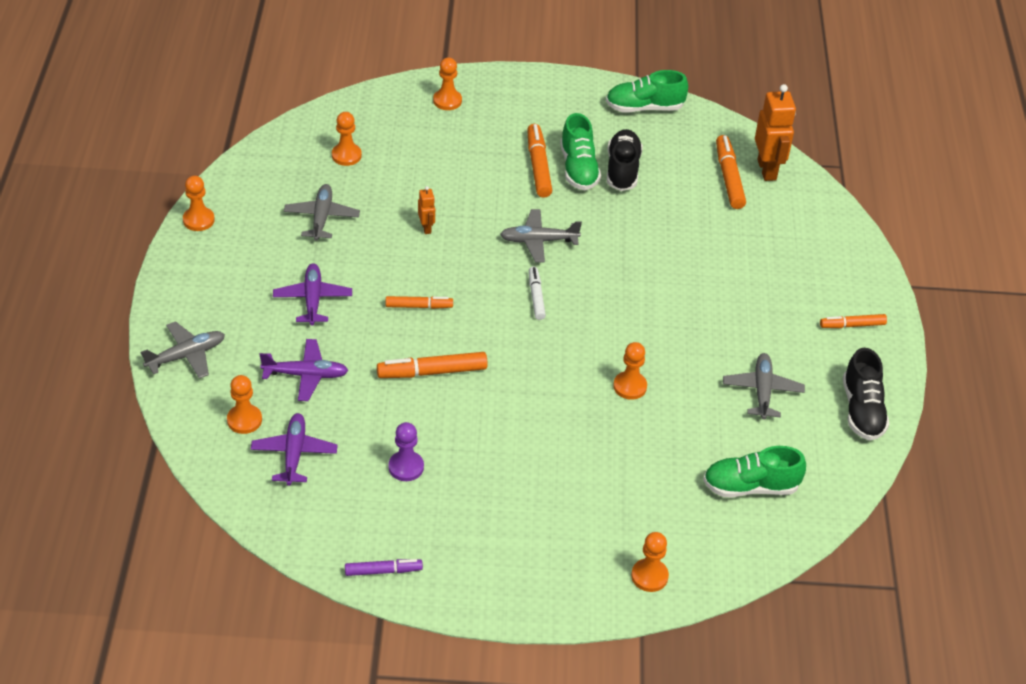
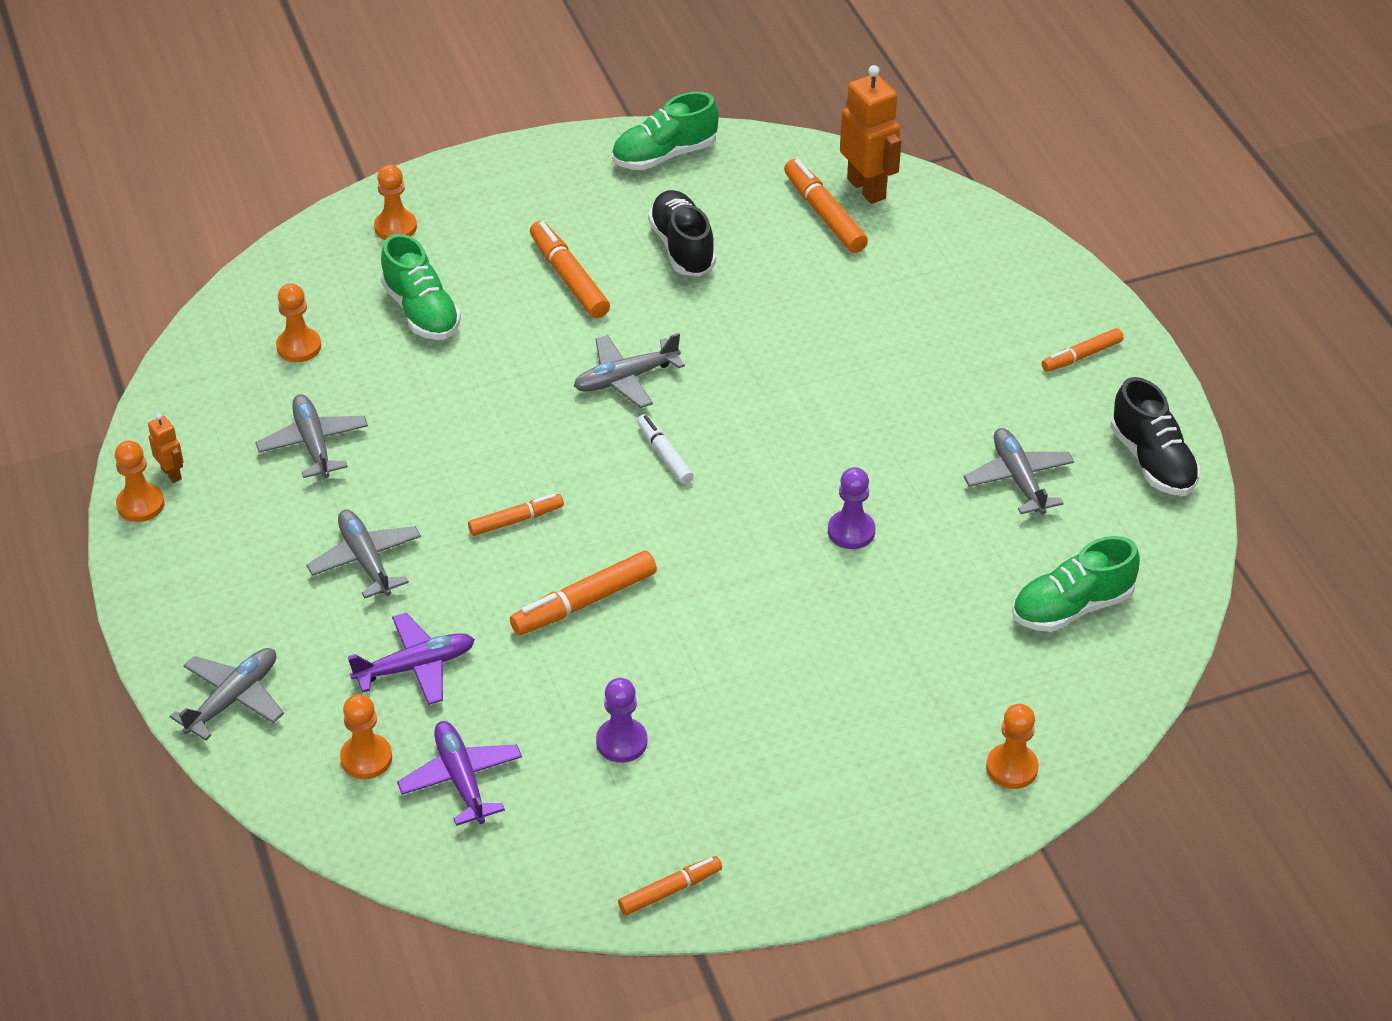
camera: 20 degrees left, 0 degrees up
purple plane [273,263,352,326] -> grey plane [307,510,421,599]
purple marker [345,559,423,576] -> orange marker [618,856,722,915]
orange robot [418,186,435,234] -> orange robot moved to [148,414,184,483]
green shoe [560,113,601,190] -> green shoe moved to [381,234,461,340]
orange pawn [613,342,647,400] -> purple pawn [828,467,876,549]

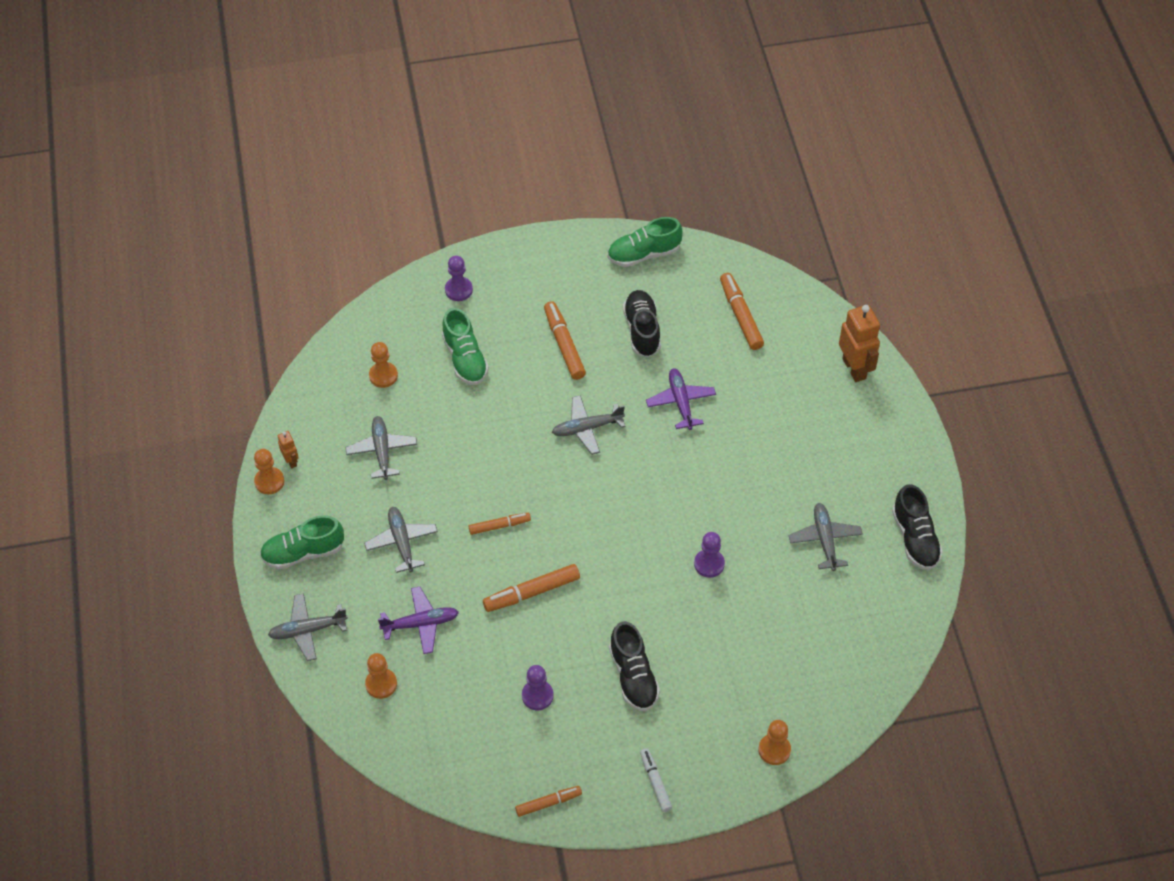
camera: 10 degrees right, 10 degrees up
grey plane [169,648,284,741] -> grey plane turned 150 degrees counterclockwise [268,593,348,661]
orange pawn [374,165,417,240] -> purple pawn [445,256,473,301]
purple plane [397,721,522,826] -> purple plane moved to [646,368,716,430]
white marker [637,414,694,484] -> white marker moved to [640,748,672,812]
orange robot [840,65,901,204] -> orange robot moved to [839,305,880,382]
green shoe [1012,536,1140,632] -> green shoe moved to [260,516,344,570]
orange marker [1042,328,1123,372] -> none
none -> black shoe [609,621,660,711]

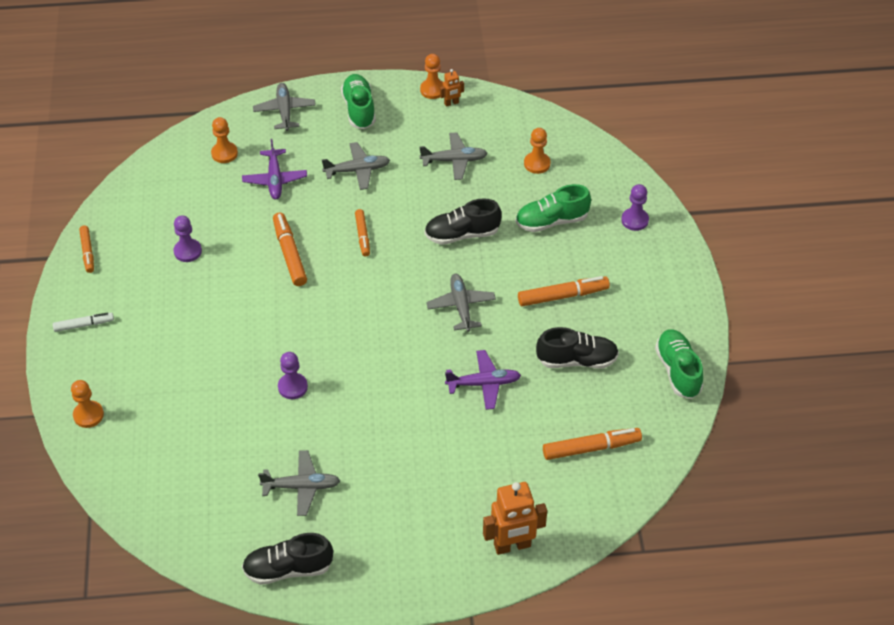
camera: 95 degrees right, 5 degrees down
black shoe [609,621,660,711] -> black shoe moved to [424,198,501,245]

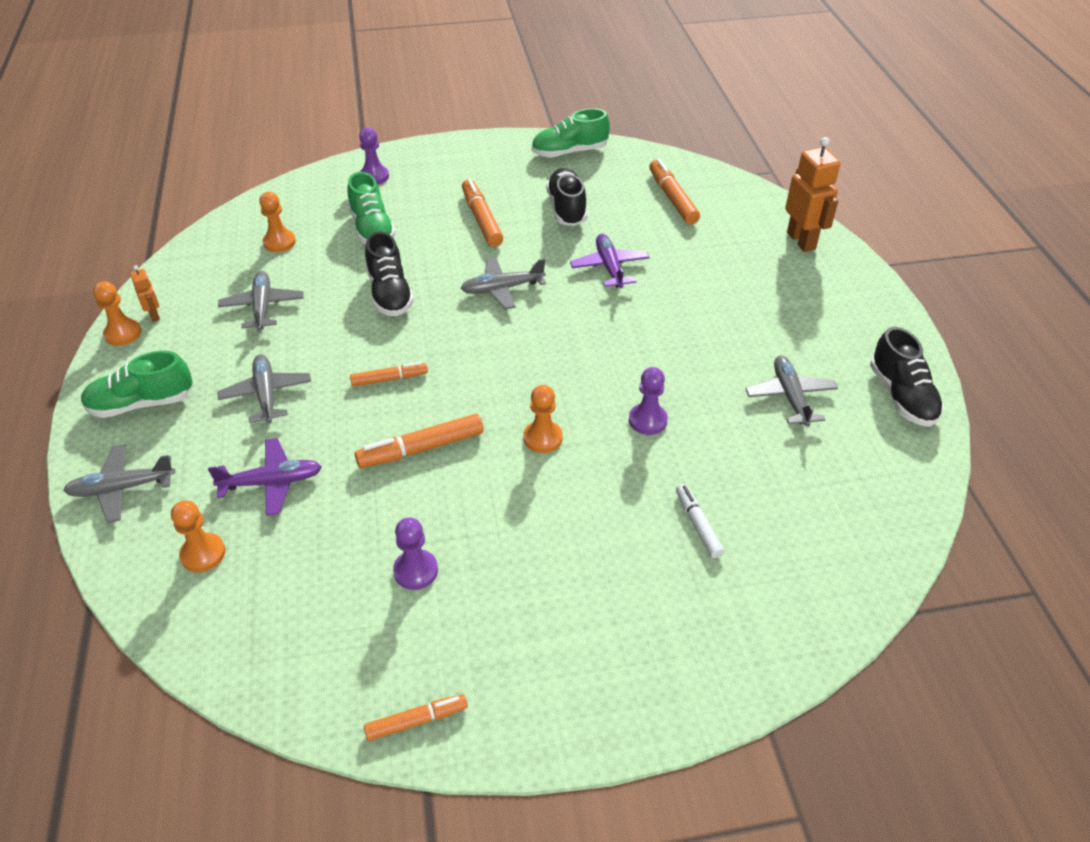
camera: 95 degrees left, 5 degrees down
white marker [53,312,114,332] -> white marker moved to [676,484,724,558]
orange pawn [71,380,104,428] -> orange pawn moved to [523,385,562,453]

